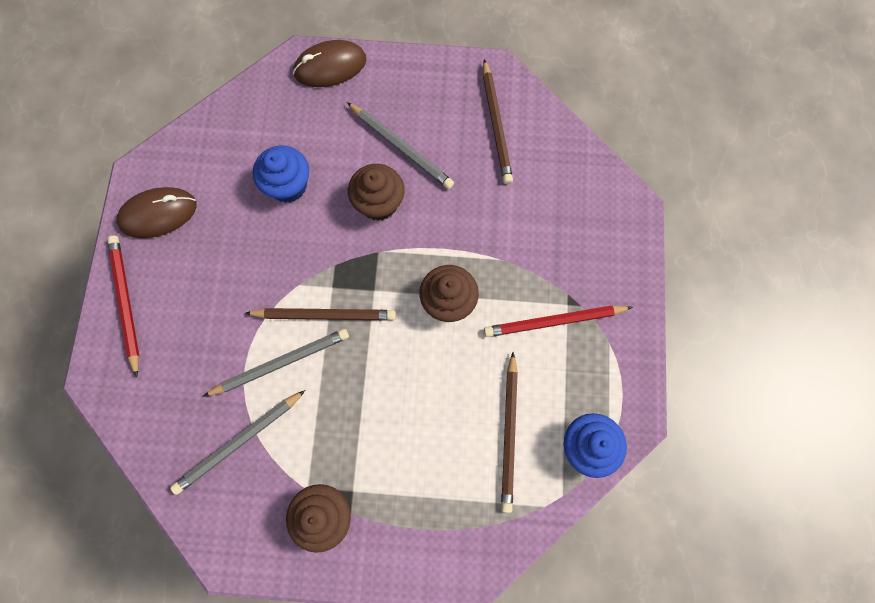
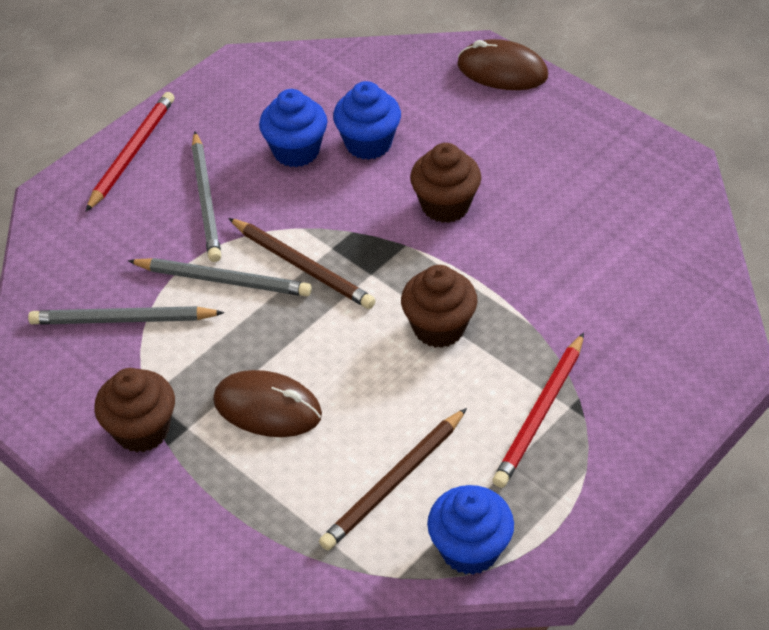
camera: 40 degrees right, 25 degrees down
brown mouse [116,187,197,238] -> brown mouse moved to [213,370,322,437]
grey pencil [347,102,454,189] -> grey pencil moved to [191,132,221,262]
brown pencil [483,59,513,184] -> none
red pencil [484,305,633,337] -> red pencil turned 90 degrees counterclockwise [492,333,584,488]
none -> blue cupcake [259,89,327,167]

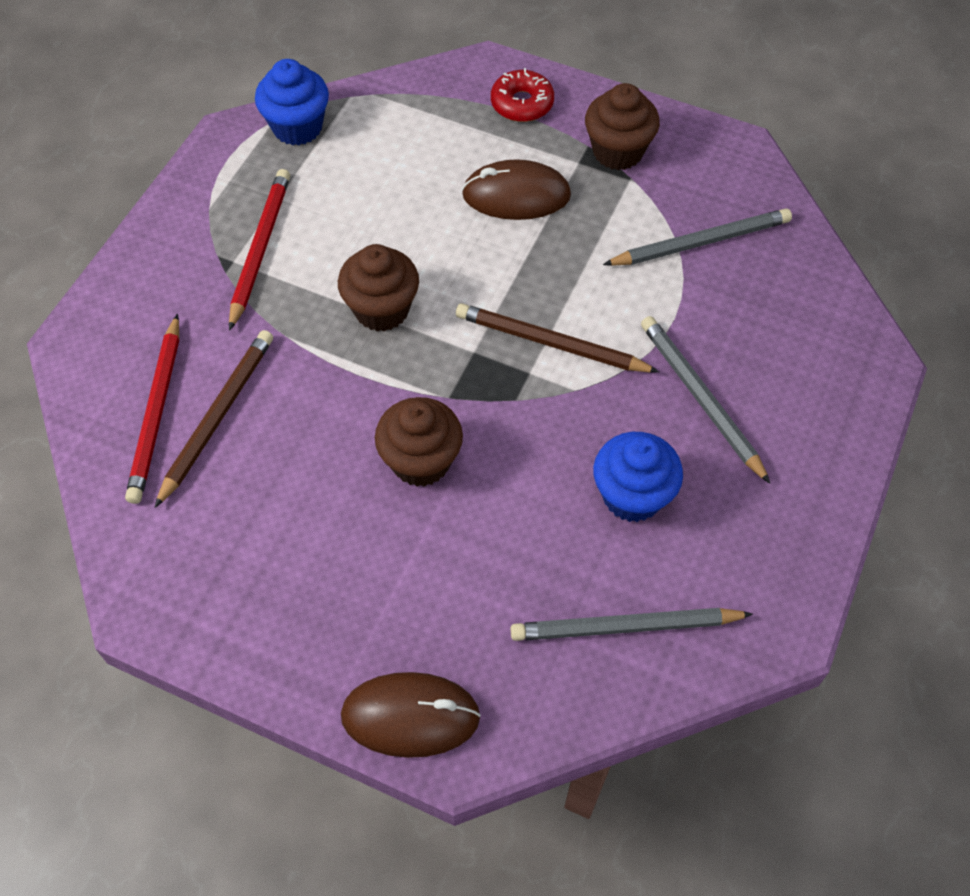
camera: 160 degrees right, 10 degrees up
red pencil [85,92,175,212] -> red pencil moved to [125,314,179,504]
grey pencil [128,258,312,296] -> grey pencil moved to [511,608,753,641]
brown pencil [319,408,467,550] -> brown pencil moved to [155,330,273,508]
blue cupcake [333,81,401,160] -> none
none -> red donut [491,68,554,122]

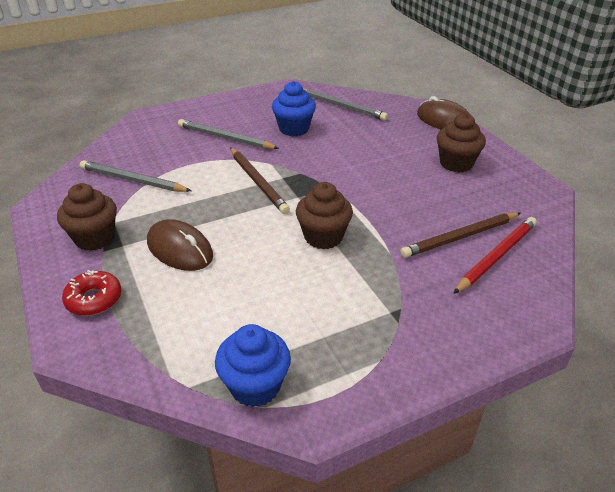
camera: 140 degrees left, 20 degrees down
red pencil [229,169,290,331] -> none
brown cupcake [375,397,463,487] -> brown cupcake moved to [437,113,486,172]
grey pencil [641,316,770,484] -> grey pencil turned 105 degrees clockwise [178,119,279,149]

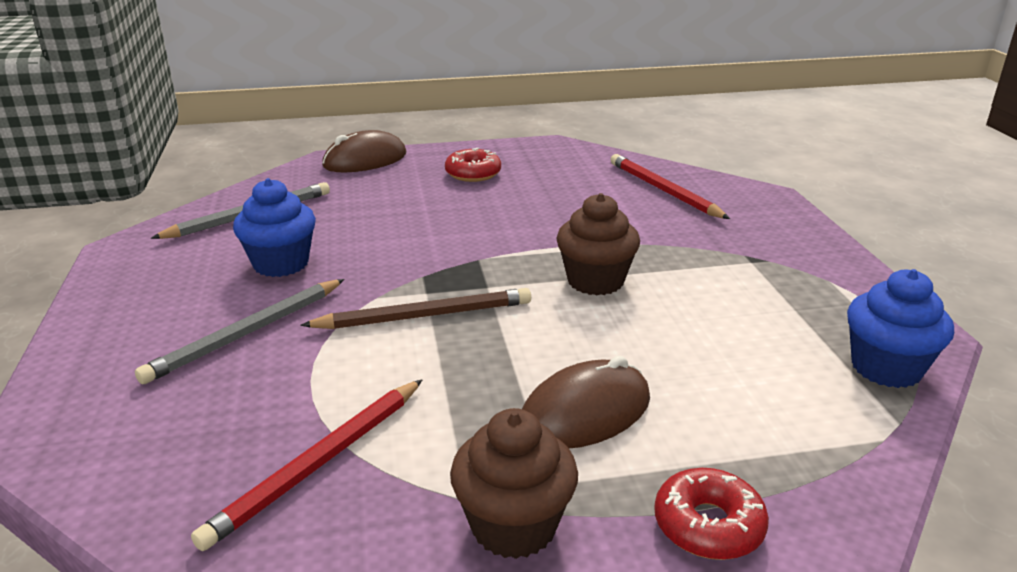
camera: 75 degrees left, 10 degrees down
grey pencil [80,160,192,192] -> red pencil [191,380,422,551]
brown pencil [400,212,521,258] -> none
brown cupcake [437,113,486,172] -> red donut [445,148,501,182]

